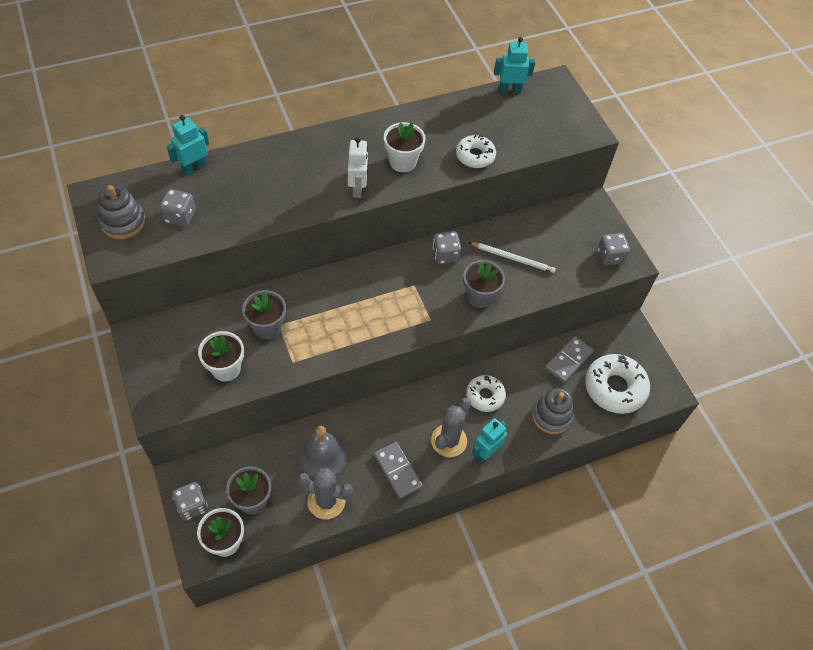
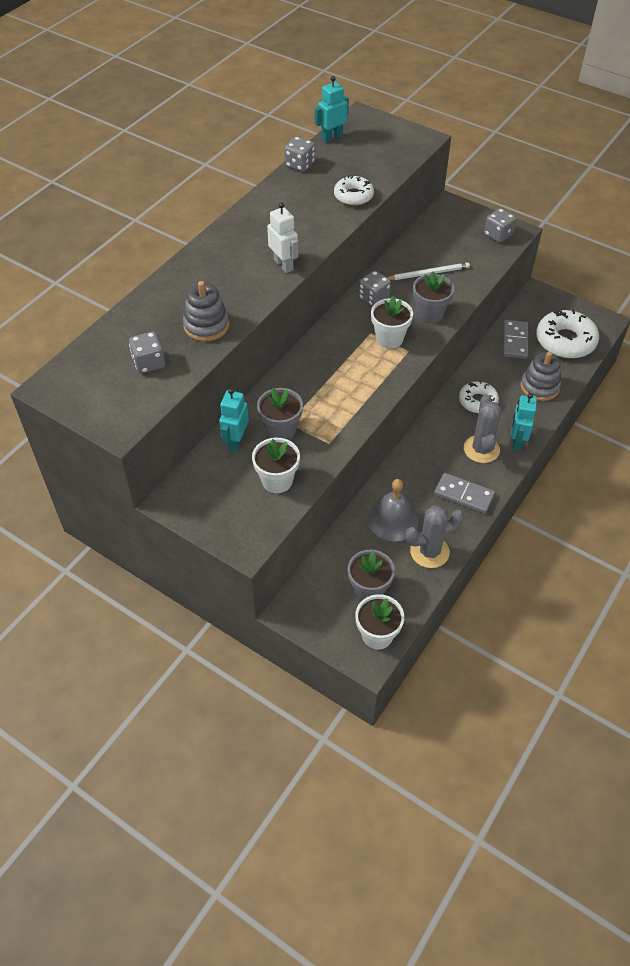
camera: 30 degrees left, 5 degrees down
grey stacking toy [98,185,145,239] -> grey stacking toy moved to [183,281,229,341]
turquoise robot [167,115,209,175] -> turquoise robot moved to [219,388,249,452]
grey dice [172,482,208,520] -> grey dice moved to [285,136,315,172]
white flower pot [384,122,426,172] -> white flower pot moved to [371,296,413,349]

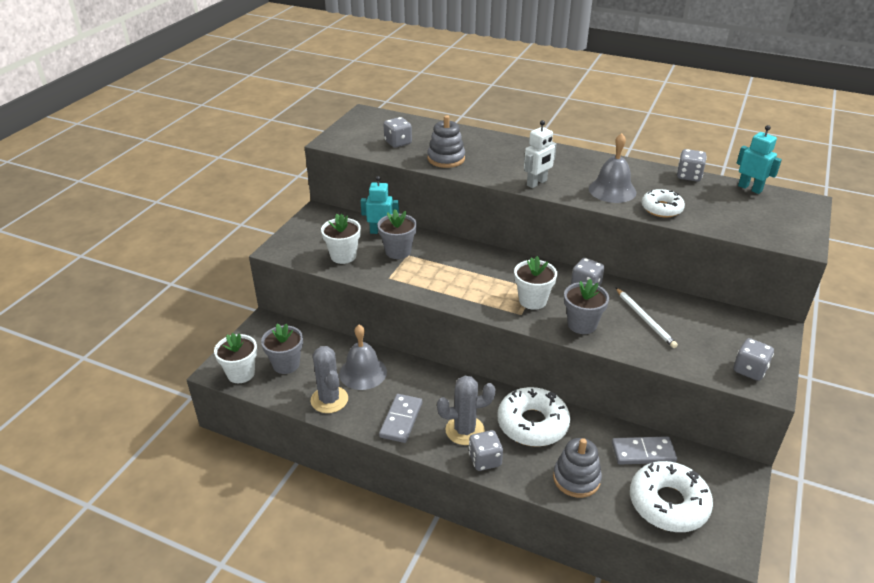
camera: 80 degrees right, 15 degrees down
white donut [459,381,499,413] -> white donut [498,387,570,447], size x1.64
turquoise robot [511,393,537,450] -> grey dice [469,430,503,471]
none -> grey bell [589,133,636,203]

